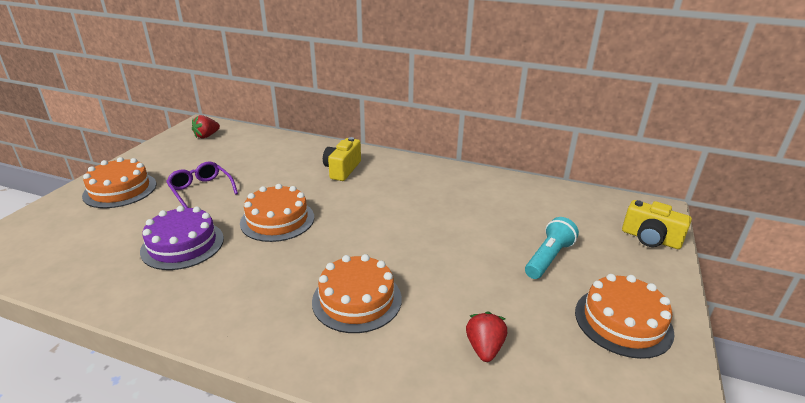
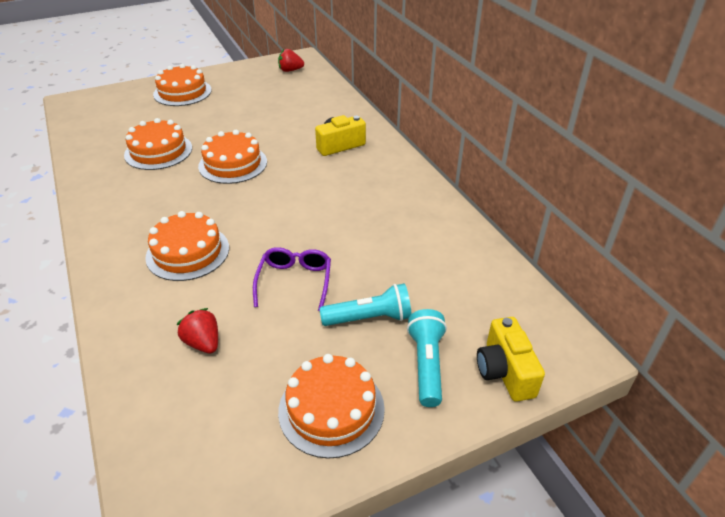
camera: 45 degrees right, 10 degrees up
purple cake [140,206,224,270] -> orange cake [124,118,192,170]
purple glasses [166,161,238,208] -> purple glasses moved to [253,247,331,311]
red strawberry [466,311,507,362] -> red strawberry turned 90 degrees counterclockwise [176,308,218,353]
none -> turquoise flashlight [407,309,447,407]

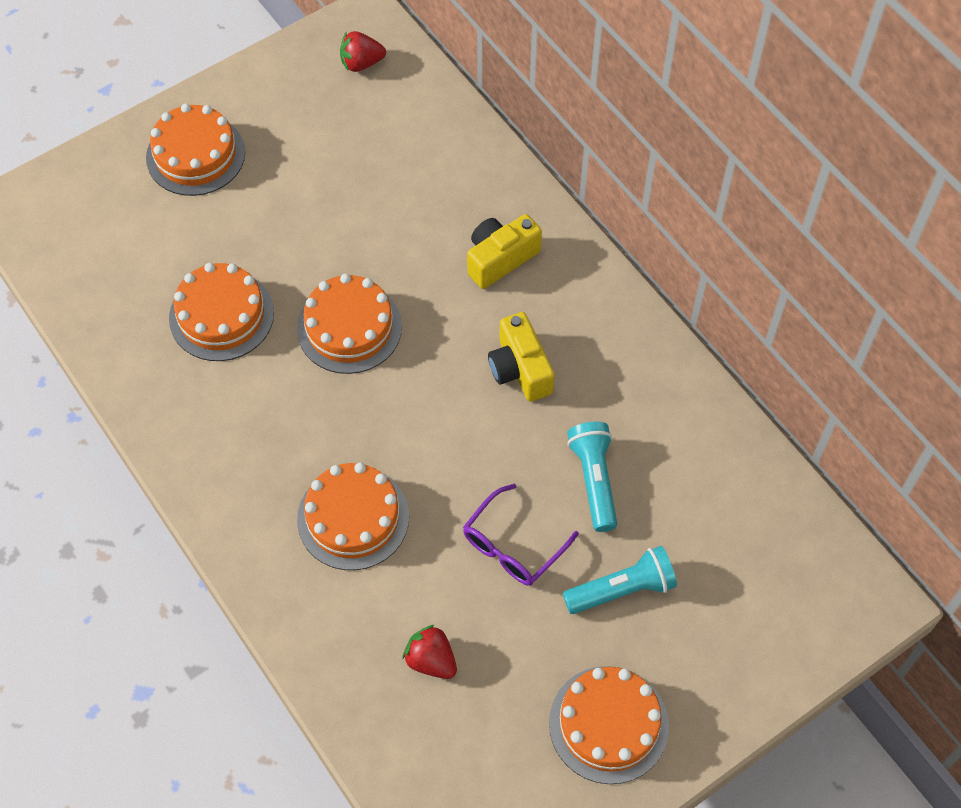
camera: 10 degrees left, 20 degrees up
purple glasses [253,247,331,311] -> purple glasses turned 135 degrees counterclockwise [463,484,579,585]
turquoise flashlight [407,309,447,407] -> turquoise flashlight moved to [567,422,617,532]
yellow camera [477,317,545,402] -> yellow camera moved to [488,312,555,402]

